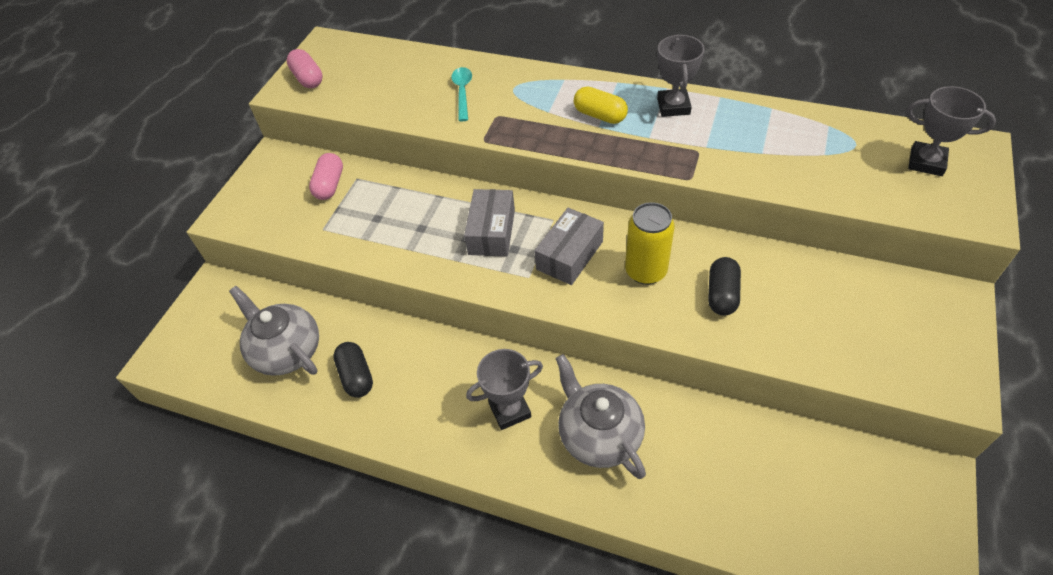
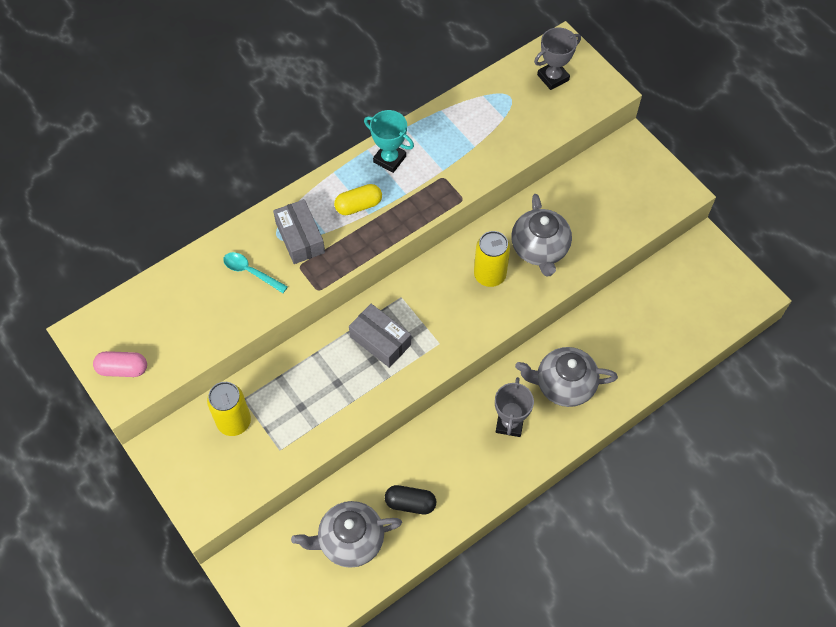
camera: 60 degrees left, 10 degrees up
pink capsule [309,153,343,200] -> yellow can [207,382,251,436]
grey box [534,208,604,285] -> grey box moved to [273,199,325,264]
grey trophy [657,35,705,117] -> turquoise trophy [364,110,414,173]
black capsule [708,257,741,316] -> grey teapot [511,194,572,277]

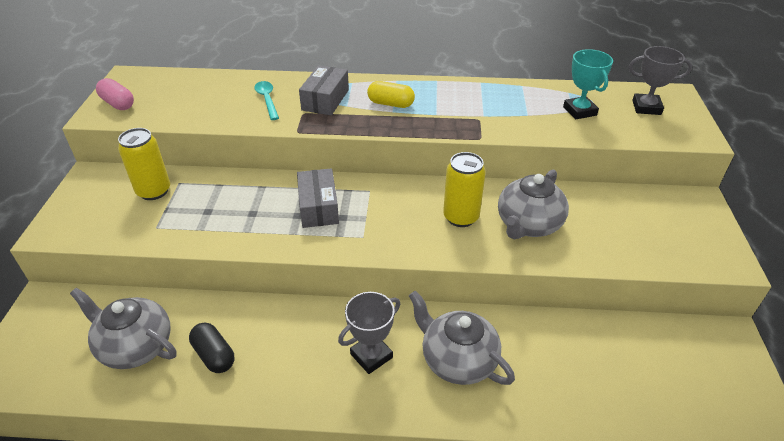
camera: 40 degrees right, 20 degrees down
turquoise trophy [364,110,414,173] -> turquoise trophy moved to [563,49,613,120]

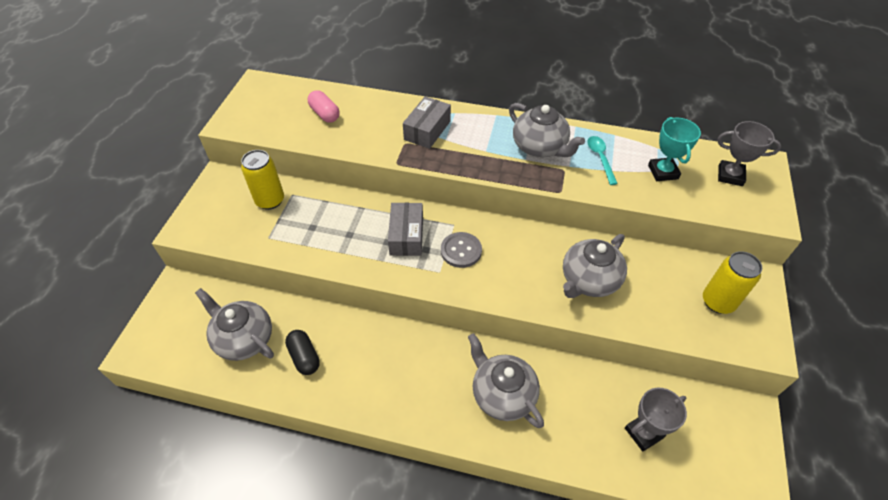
camera: 10 degrees right, 10 degrees up
pink capsule [96,78,134,110] -> pink capsule moved to [308,90,340,123]
turquoise spoon [254,81,279,120] -> turquoise spoon moved to [587,136,618,185]
grey trophy [338,292,401,374] -> grey trophy moved to [625,388,687,451]
yellow capsule [367,81,415,108] -> none
yellow can [443,152,486,227] -> yellow can moved to [703,251,762,314]
none -> grey button [441,232,482,268]
none -> grey teapot [509,103,585,157]

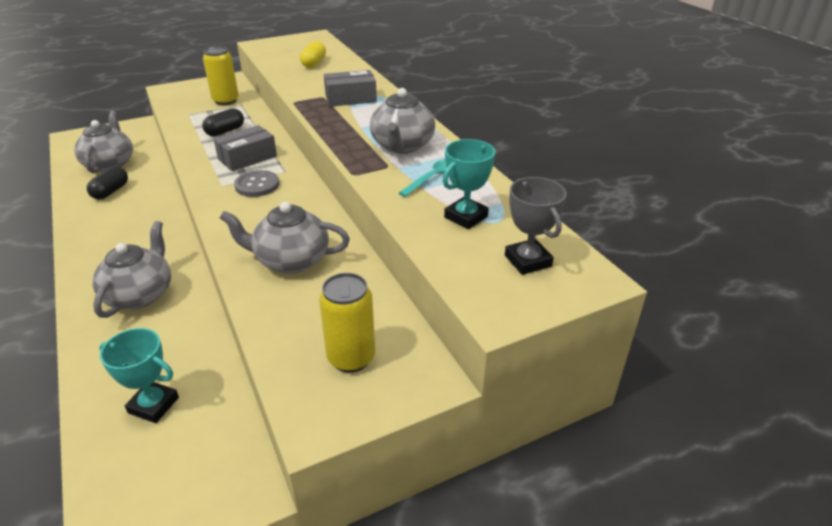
camera: 50 degrees right, 15 degrees down
pink capsule [308,90,340,123] -> yellow capsule [300,41,326,68]
grey trophy [625,388,687,451] -> turquoise trophy [99,328,179,423]
none -> black capsule [202,108,244,137]

